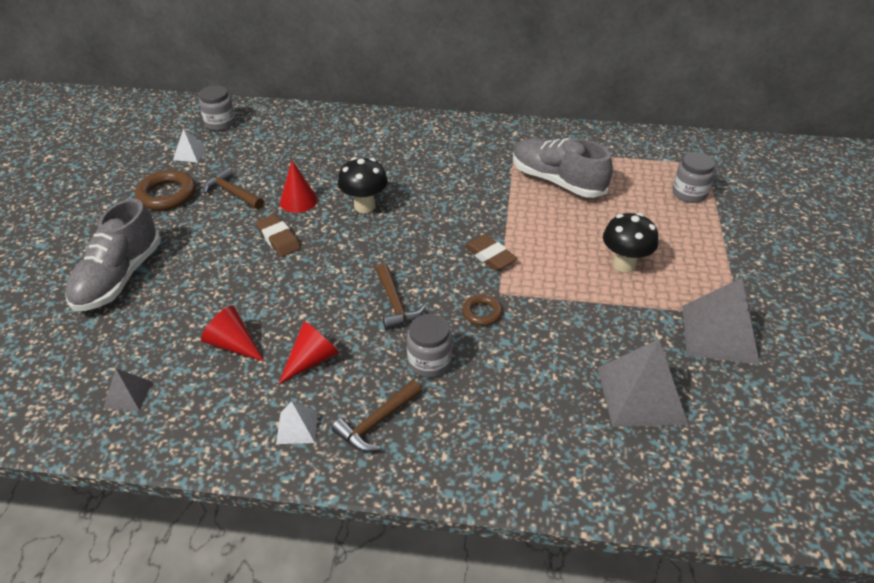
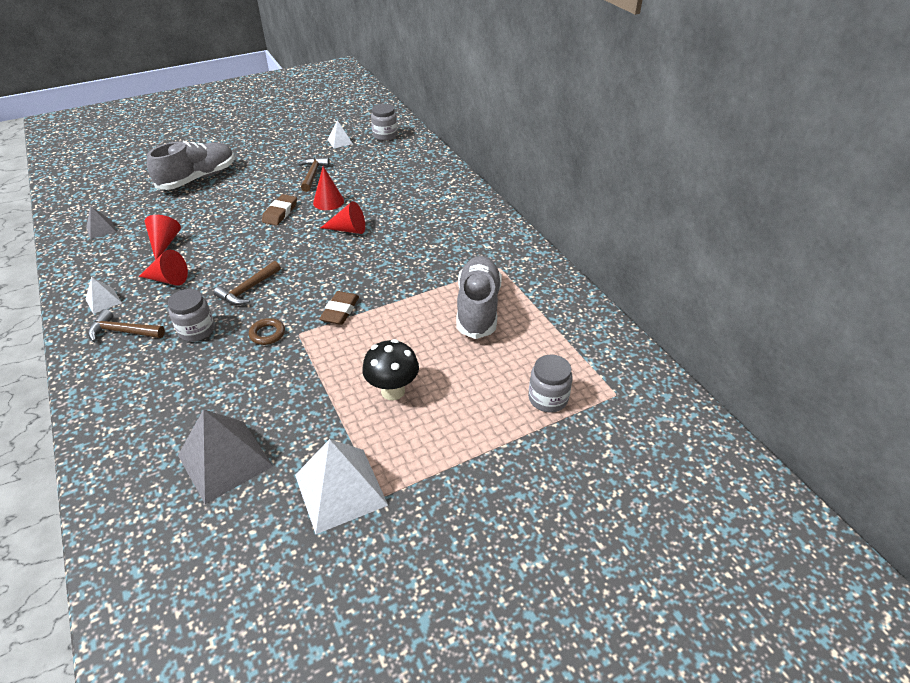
camera: 55 degrees right, 0 degrees up
grey shoe [65,199,161,311] -> grey shoe turned 150 degrees clockwise [147,141,235,190]
brown ring [135,170,196,211] -> none
black mushroom [338,157,388,213] -> red cone [321,201,365,234]
grey pyramid [682,278,760,365] -> white pyramid [295,439,388,534]

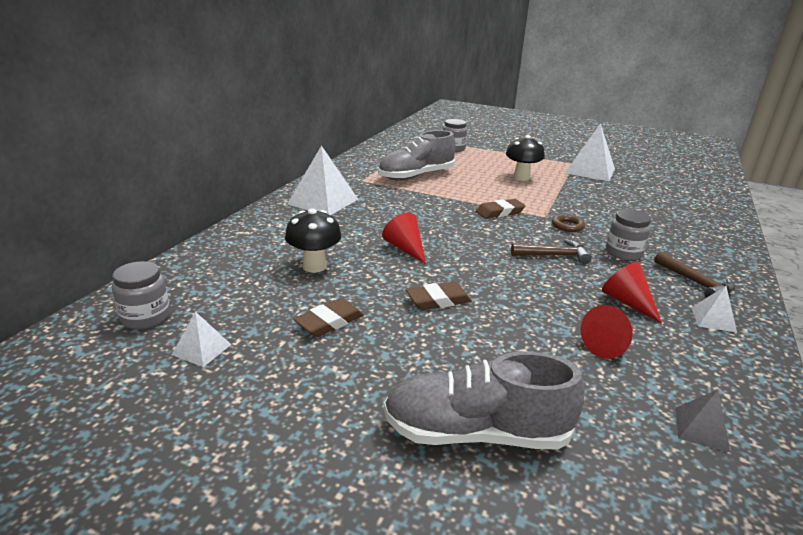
camera: 130 degrees left, 15 degrees down
grey pyramid [178,409,273,504] -> none
brown hammer [298,157,330,192] -> brown eraser [293,298,364,337]
red cone [313,166,344,210] -> none
none -> black mushroom [285,208,342,273]
none -> white pyramid [287,145,358,215]

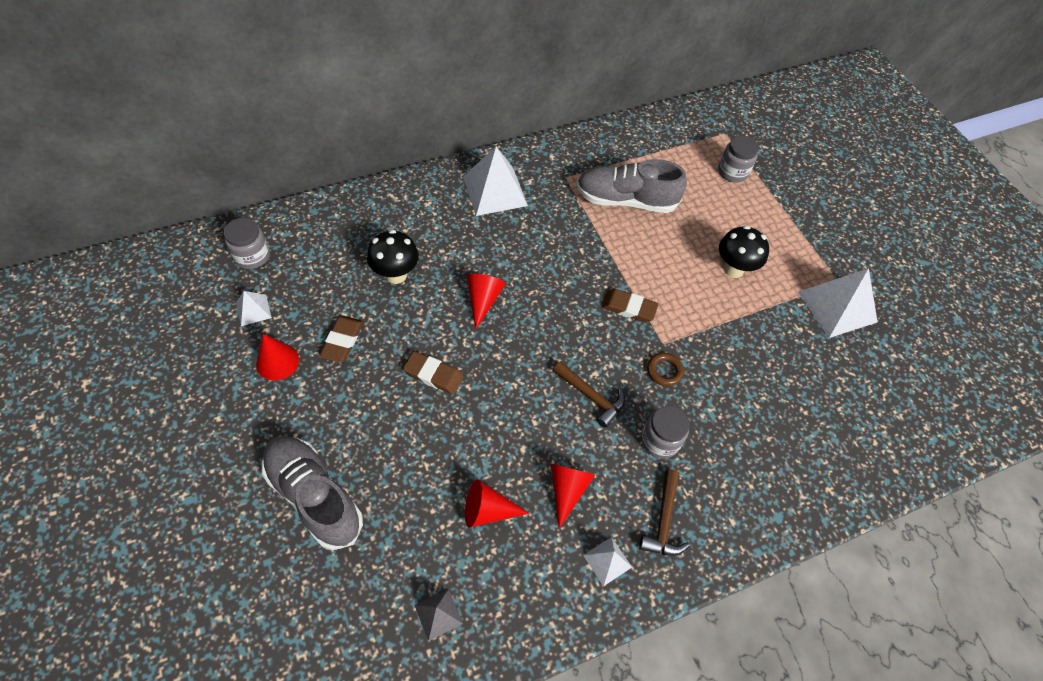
camera: 40 degrees right, 30 degrees up
brown eraser [293,298,364,337] -> brown eraser turned 75 degrees counterclockwise [319,316,363,363]
none -> red cone [256,334,299,381]

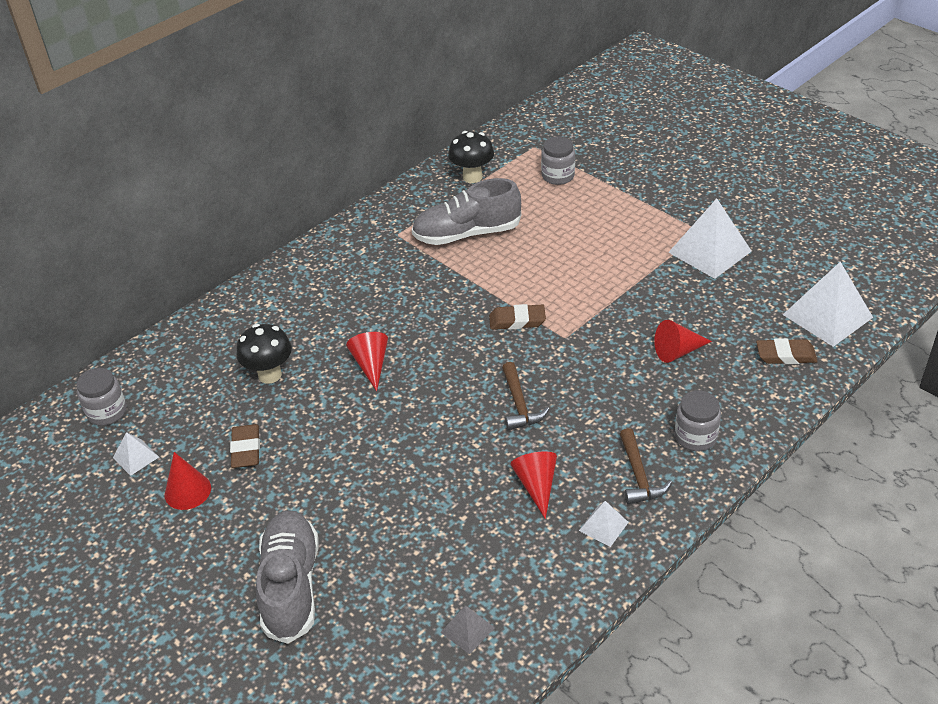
camera: 15 degrees left, 15 degrees down
grey shoe [262,436,363,550] -> grey shoe turned 60 degrees clockwise [256,510,319,644]
brown eraser [403,351,464,395] -> brown eraser moved to [756,338,818,364]
white pyramid [463,146,528,216] -> white pyramid moved to [783,262,873,347]
red cone [465,480,529,528] -> red cone moved to [654,320,712,363]
brown hammer [553,361,625,428] -> brown hammer turned 60 degrees clockwise [502,362,549,430]
grey jar [641,406,689,459] -> grey jar moved to [675,390,721,451]
brown ring [647,353,684,386] -> none
black mushroom [719,225,769,278] -> black mushroom moved to [448,131,494,183]

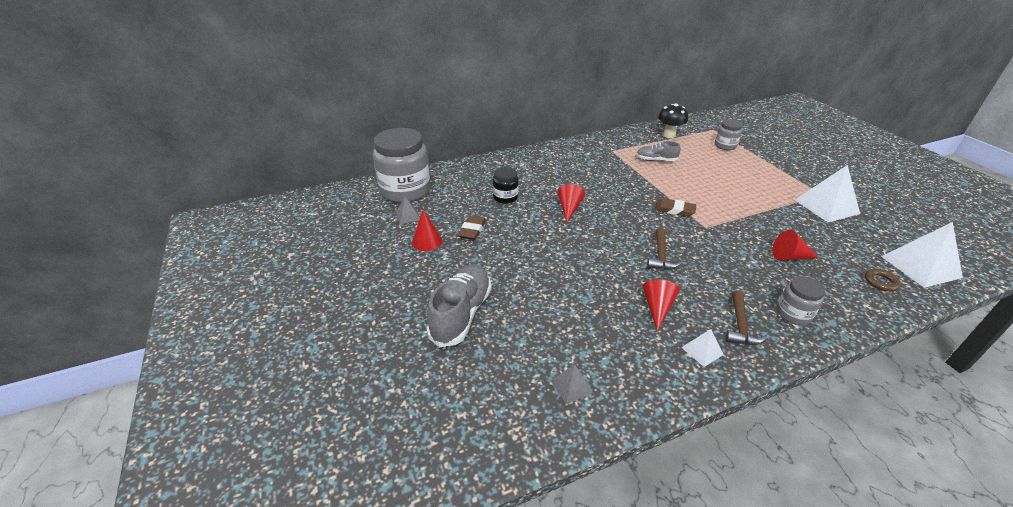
camera: 20 degrees right, 5 degrees down
grey jar [76,368,127,425] -> grey jar [373,128,431,203], size x2.05
white pyramid [113,432,159,476] -> grey pyramid [396,196,420,224]
black mushroom [236,324,292,384] -> black jar [493,167,519,204]
grey shoe [412,178,521,245] -> grey shoe [636,141,681,161], size x0.57
brown eraser [756,338,818,364] -> brown ring [865,269,901,291]

